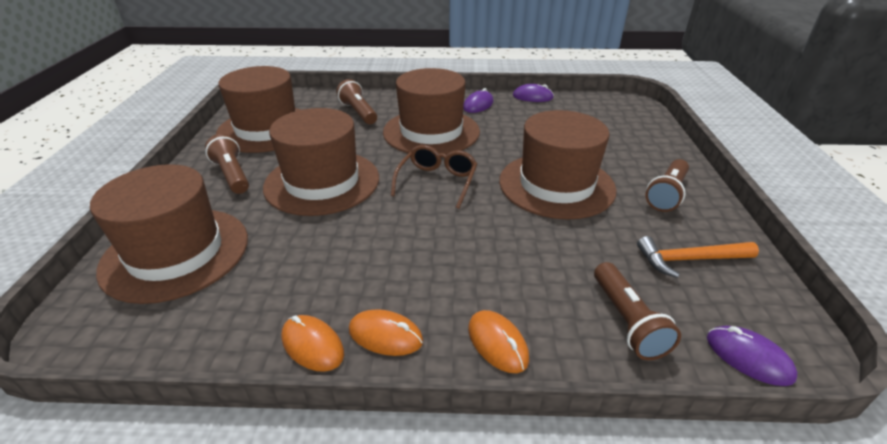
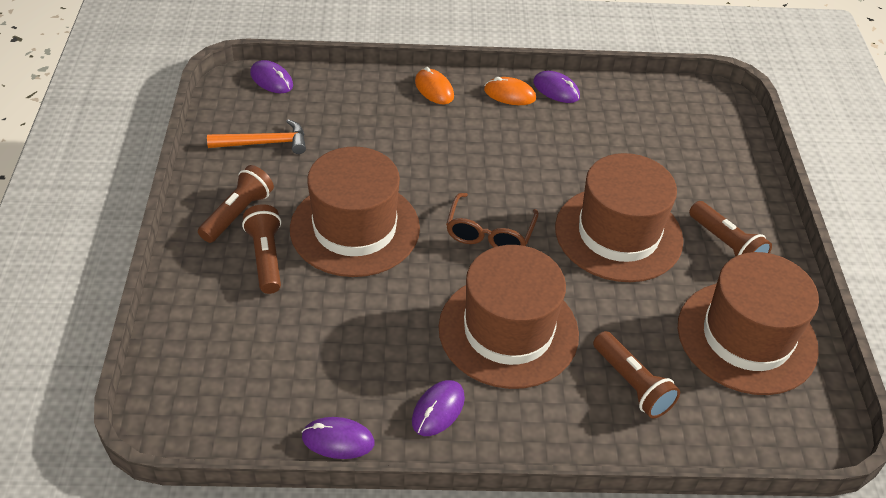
camera: 175 degrees right, 10 degrees up
brown hat [90,164,248,304] -> none
orange mouse [281,315,344,372] -> purple mouse [533,71,580,103]
brown flashlight [594,262,681,360] -> brown flashlight moved to [242,204,281,294]

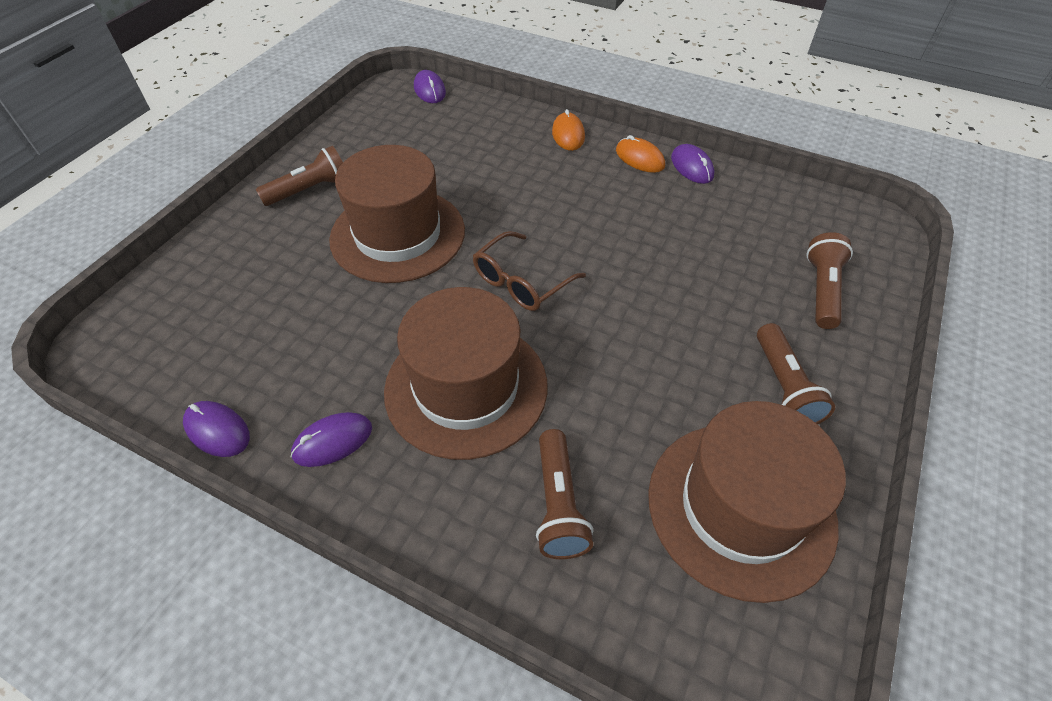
camera: 30 degrees right, 5 degrees up
orange hammer [207,119,306,154] -> none
brown flashlight [242,204,281,294] -> brown flashlight moved to [807,232,853,329]
brown hat [555,153,684,282] -> none

